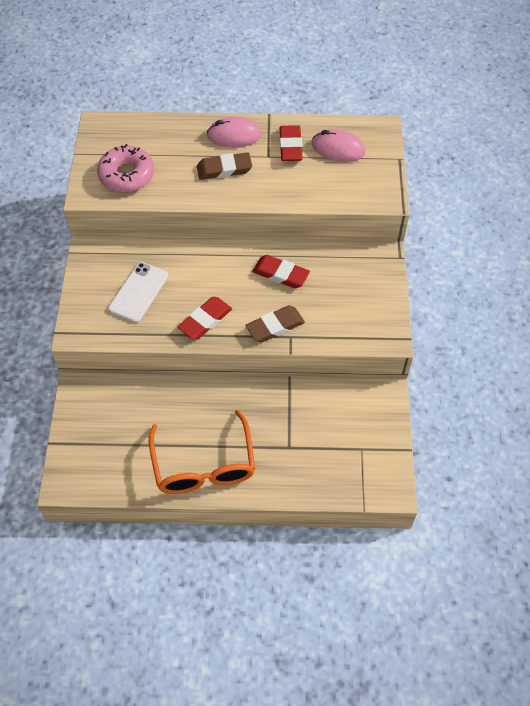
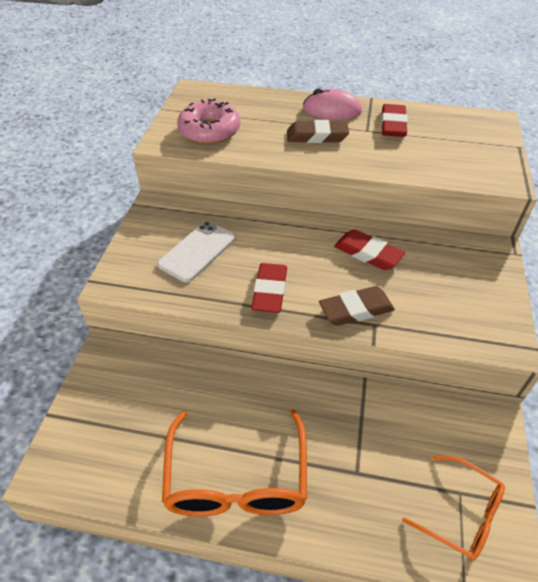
camera: 10 degrees right, 10 degrees down
red eraser [178,297,232,340] -> red eraser turned 45 degrees counterclockwise [251,263,287,313]
pink mouse [312,129,365,162] -> none
none -> orange glasses [402,456,505,561]

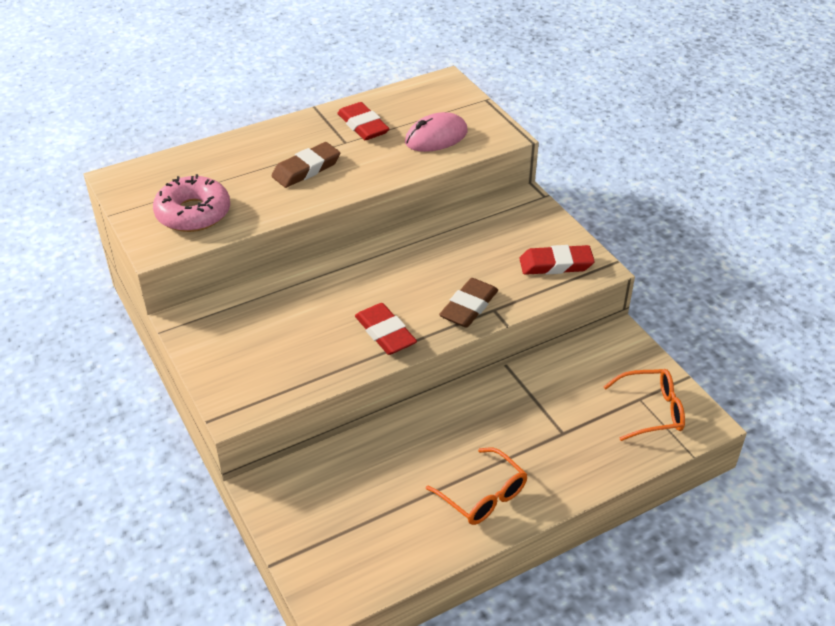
camera: 40 degrees left, 5 degrees down
white phone [157,221,236,283] -> none
orange glasses [162,409,307,517] -> orange glasses [426,447,528,525], size x0.61
pink mouse [303,88,362,120] -> pink mouse moved to [405,112,468,152]
red eraser [334,229,405,270] -> red eraser moved to [519,245,595,275]

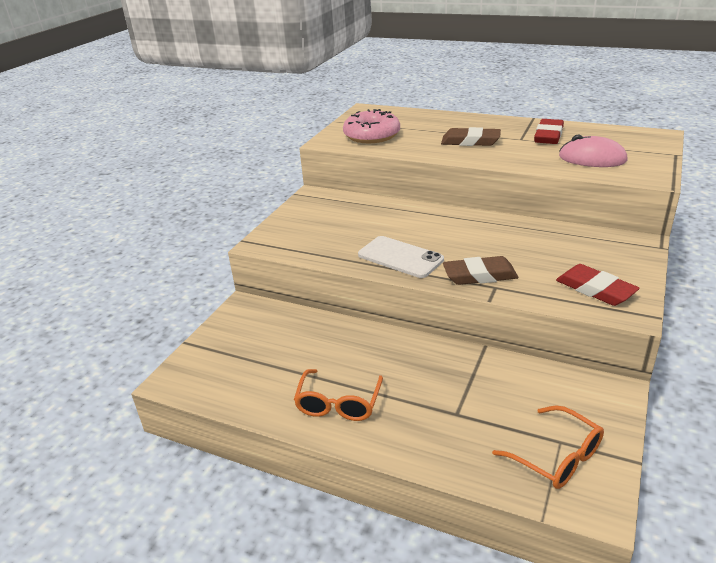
camera: 55 degrees right, 10 degrees down
red eraser [355,303,417,355] -> white phone [358,236,444,278]

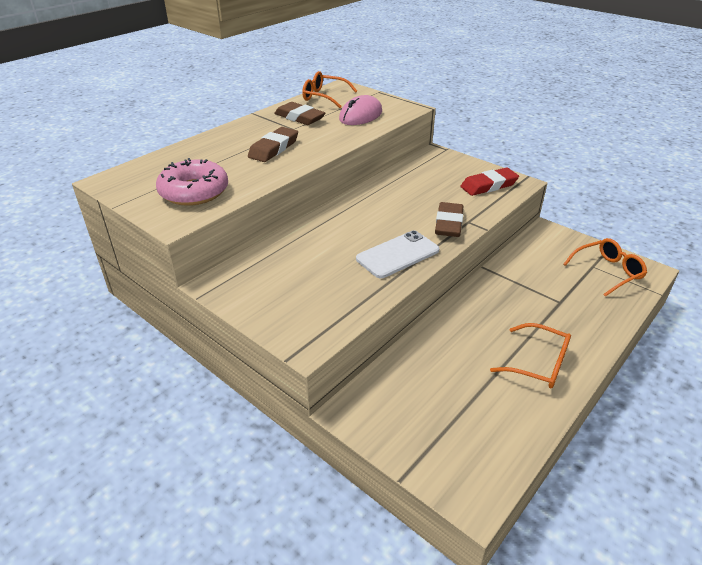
camera: 75 degrees left, 5 degrees up
red eraser [534,119,564,144] -> brown eraser [274,102,325,125]
none -> orange glasses [302,71,357,108]

